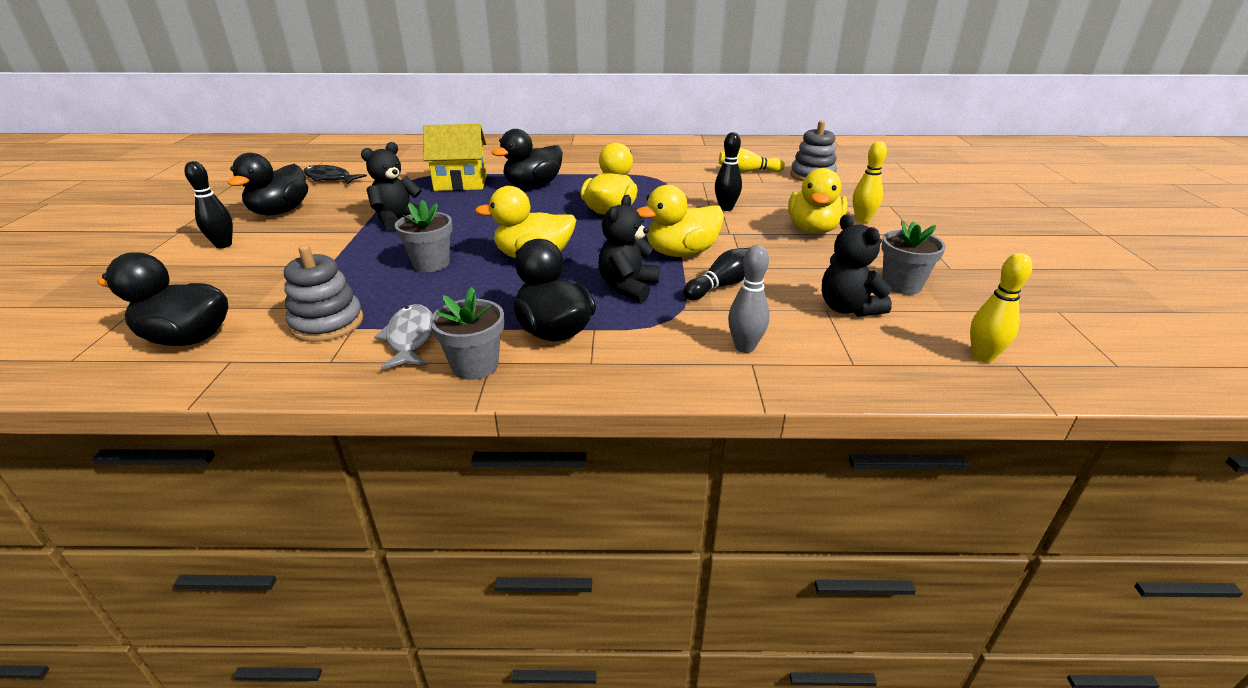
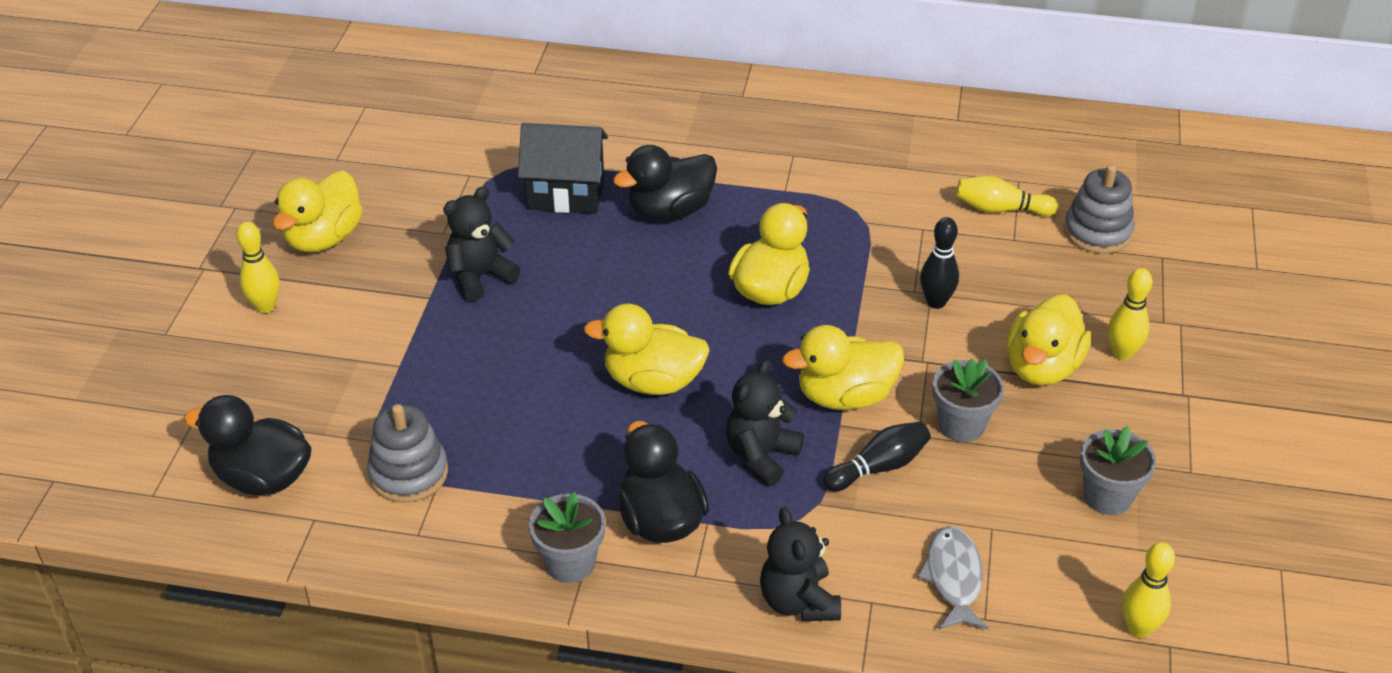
camera: 10 degrees right, 10 degrees up
black bowling pin [184,161,233,248] -> yellow bowling pin [236,222,280,313]
black duck [228,153,308,216] -> yellow duck [273,170,363,252]
black fish [303,165,367,184] -> none
grey fish [374,304,433,370] -> grey fish moved to [917,526,989,629]
grey flower pot [395,199,453,272] -> grey flower pot moved to [932,358,1004,442]
yellow house [423,124,487,191] -> black house [518,123,608,214]
grey bowling pin [728,245,770,353] -> none
black teddy bear [822,214,892,317] -> black teddy bear moved to [760,507,841,621]

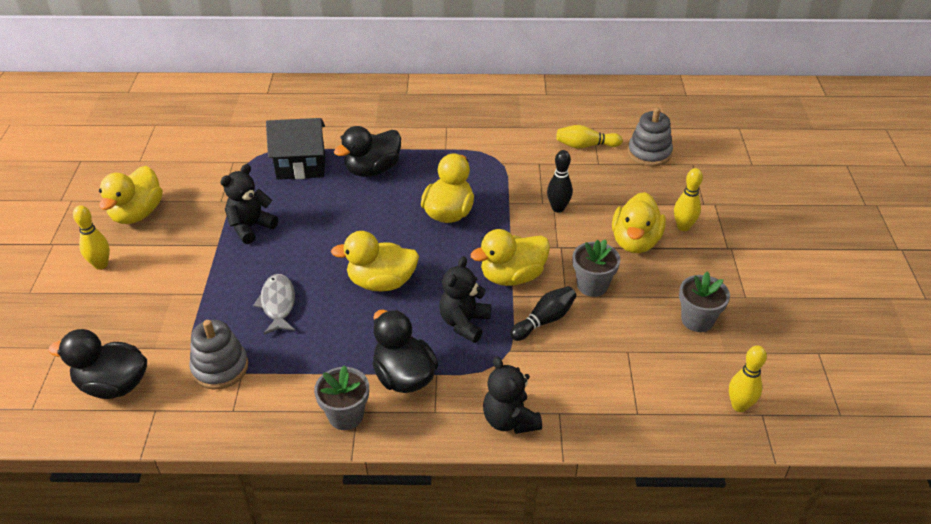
camera: 10 degrees left, 0 degrees up
grey fish [917,526,989,629] -> grey fish moved to [253,274,295,335]

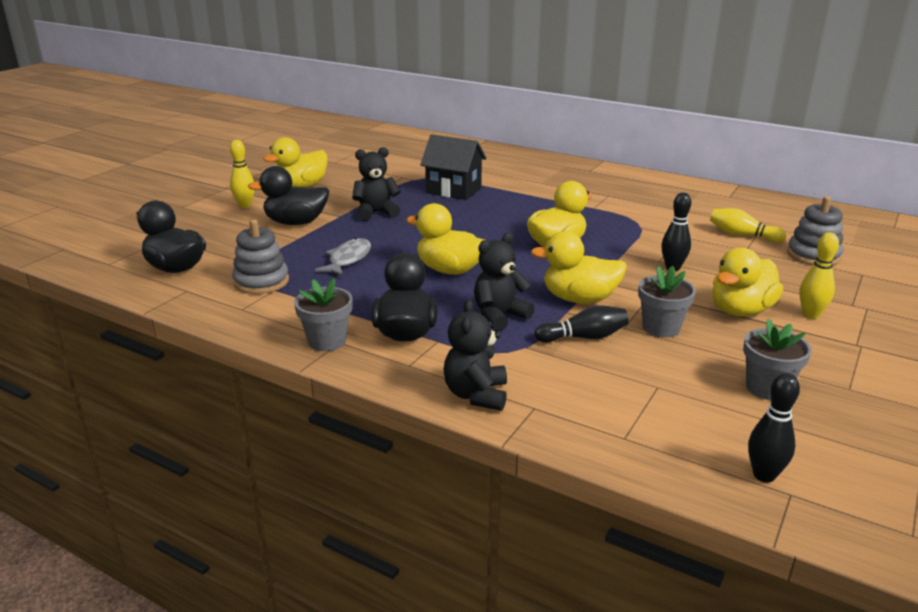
camera: 30 degrees right, 15 degrees down
black duck [334,126,401,177] -> black duck moved to [248,166,329,225]
yellow bowling pin [729,345,767,412] -> black bowling pin [748,373,800,483]

